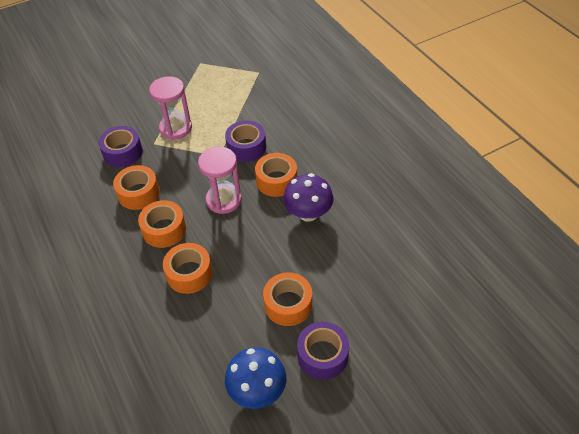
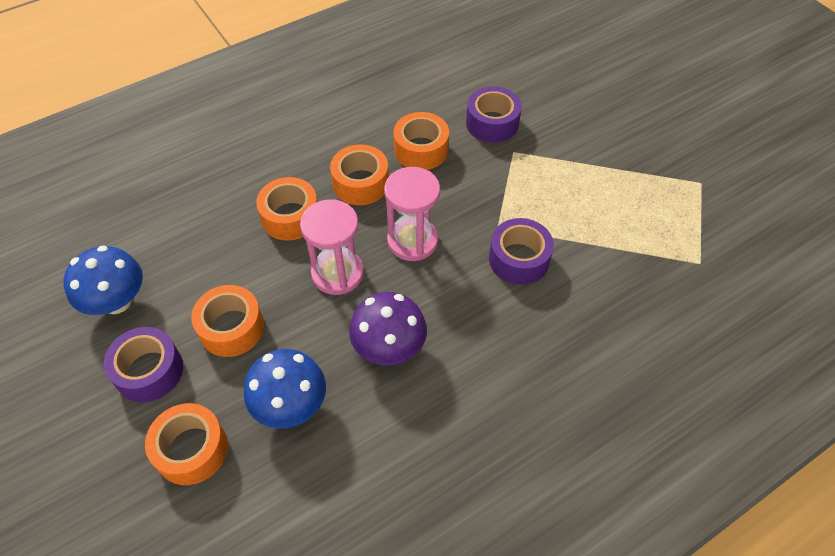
camera: 85 degrees right, 5 degrees up
pink hourglass [149,76,192,140] -> pink hourglass moved to [300,199,364,295]
orange tape [255,153,297,197] -> orange tape moved to [145,403,228,485]
none -> blue mushroom [244,349,326,429]

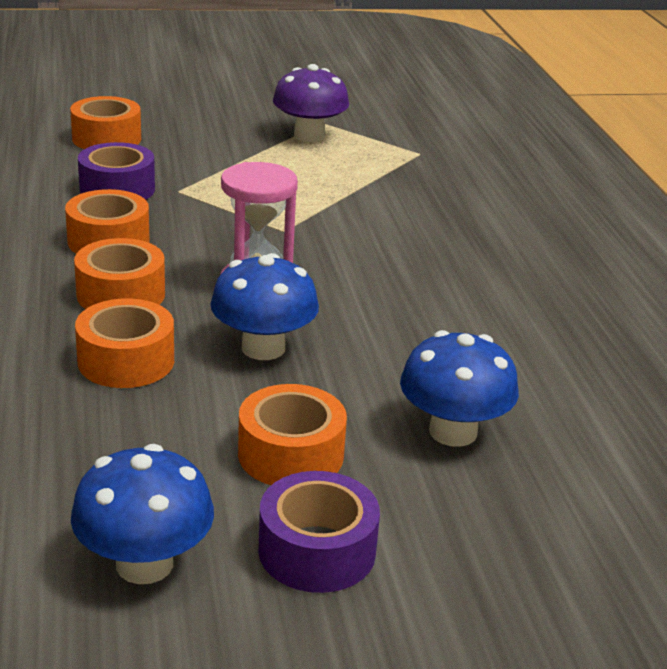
camera: 70 degrees left, 25 degrees down
orange tape [145,403,228,485] -> orange tape moved to [70,96,141,149]
pink hourglass [300,199,364,295] -> blue mushroom [210,253,319,360]
purple mushroom [349,292,427,365] -> purple mushroom moved to [273,64,349,142]
purple tape [489,218,554,285] -> none

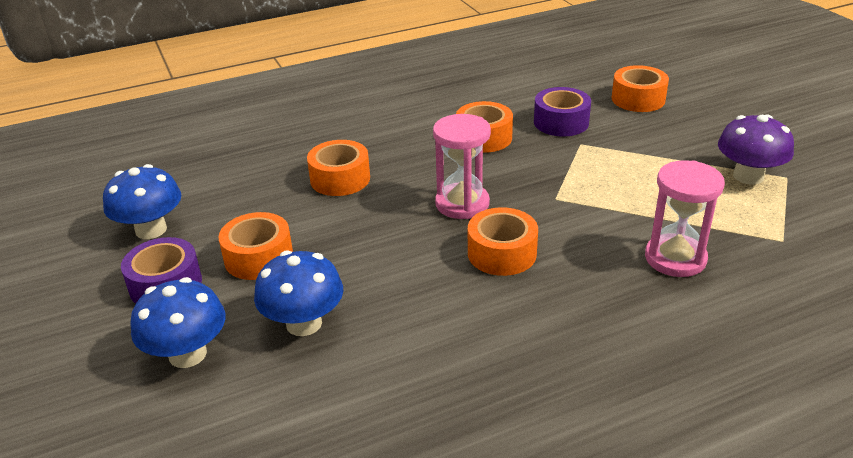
camera: 80 degrees right, 5 degrees up
orange tape [74,238,165,309] -> orange tape moved to [468,207,538,276]
blue mushroom [210,253,319,360] -> blue mushroom moved to [130,277,225,368]
none -> pink hourglass [645,160,725,277]

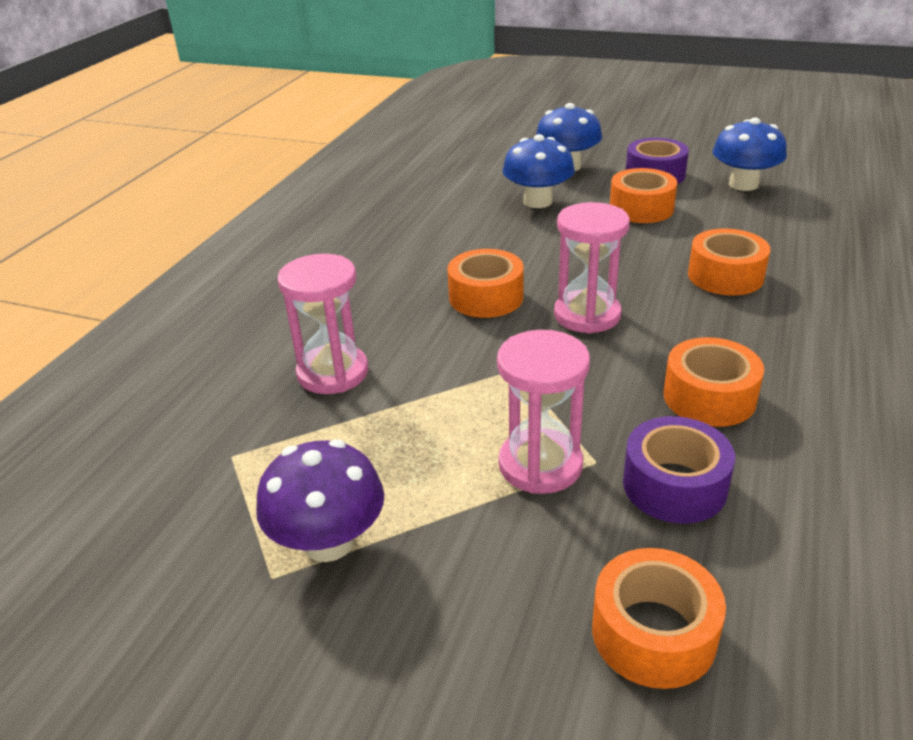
camera: 135 degrees right, 0 degrees up
none -> pink hourglass [497,330,590,494]

